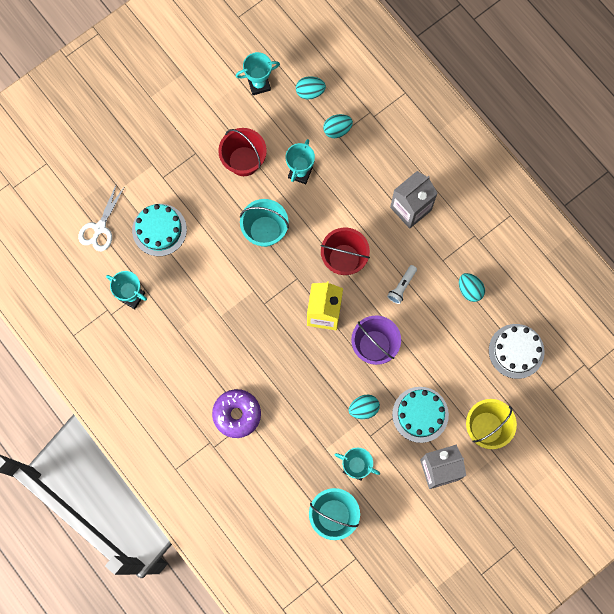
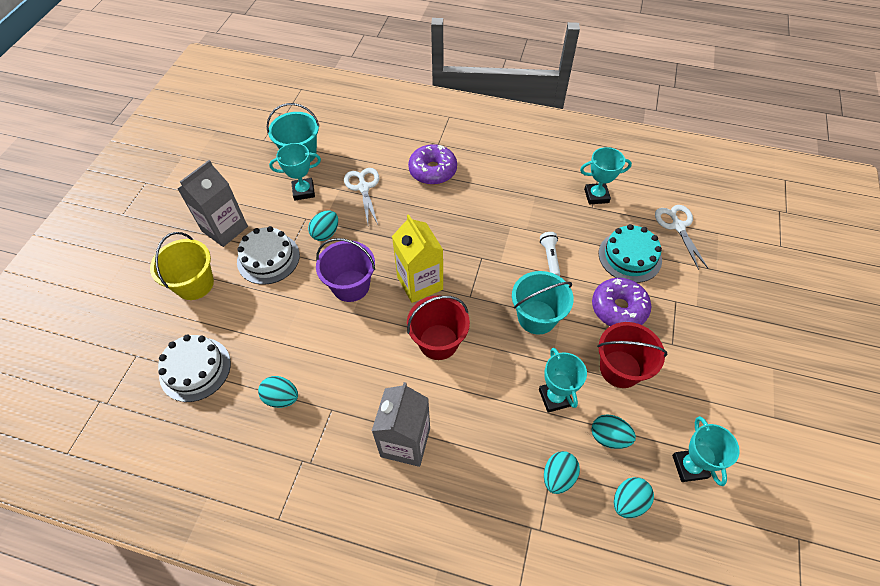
camera: 145 degrees right, 20 degrees down
turquoise trophy [236,52,280,95] -> turquoise trophy turned 45 degrees counterclockwise [672,416,740,486]
white flashlight [387,265,417,304] -> white flashlight moved to [540,232,560,276]
turquoise cake [392,387,449,443] -> white cake [237,226,300,285]
none -> white scissors [344,168,379,224]
none -> turquoise egg [591,414,636,449]
none -> purple donut [592,278,651,326]

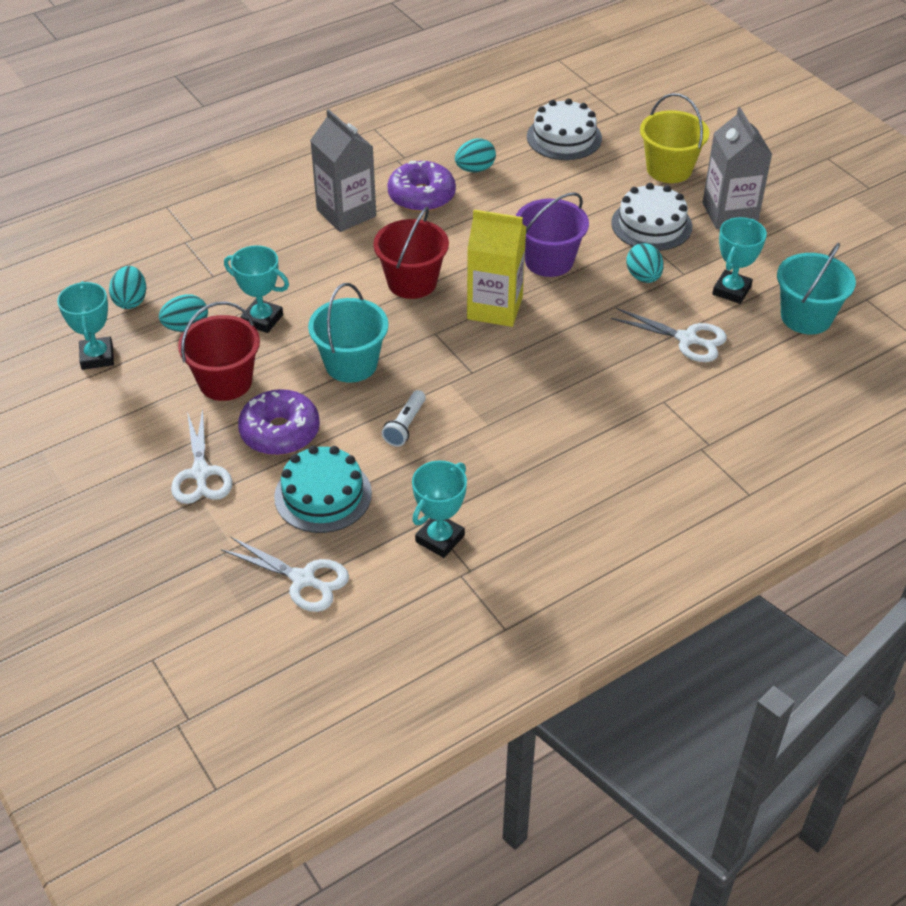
camera: 130 degrees right, 10 degrees down
purple donut [408,144,457,185] -> purple donut moved to [387,160,456,212]
white flashlight [540,232,560,276] -> white flashlight turned 75 degrees clockwise [382,390,426,447]
turquoise egg [544,451,580,494] -> none
turquoise trophy [672,416,740,486] -> turquoise trophy turned 45 degrees clockwise [57,281,114,370]
none -> white scissors [171,409,232,504]

